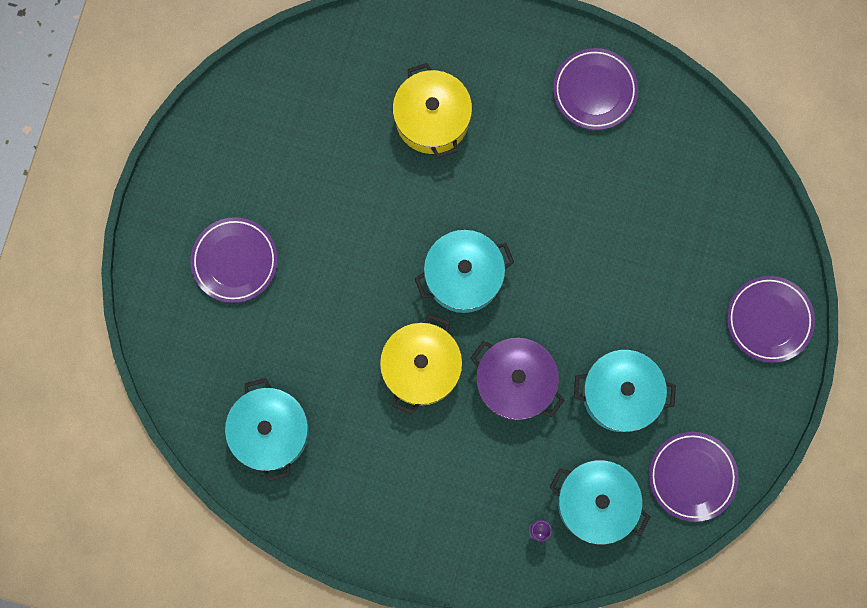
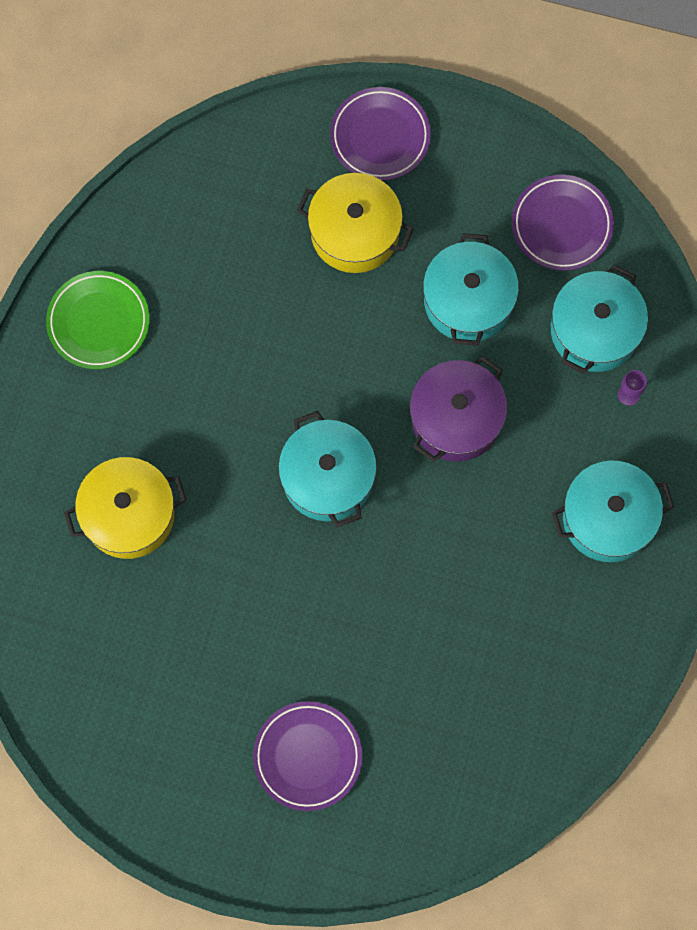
camera: 90 degrees left, 5 degrees down
turquoise pot [225,378,309,481] -> turquoise pot moved to [552,461,674,562]
yellow pot [380,314,462,415] -> yellow pot moved to [297,173,414,273]
purple plate [553,48,638,130] -> green plate [46,271,150,369]

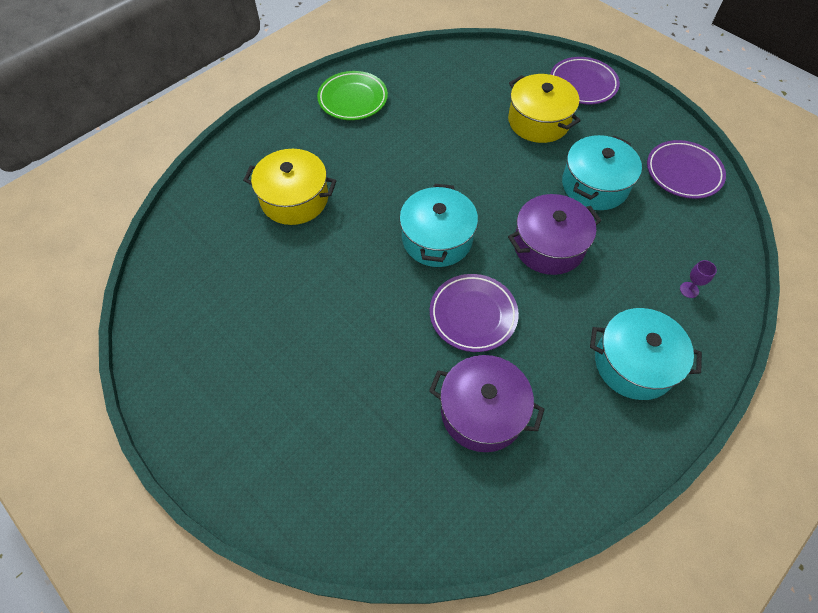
camera: 30 degrees right, 15 degrees down
purple plate [253,701,362,811] -> purple plate moved to [430,274,519,352]
turquoise pot [551,265,648,374] -> none
none -> purple pot [429,355,544,452]

